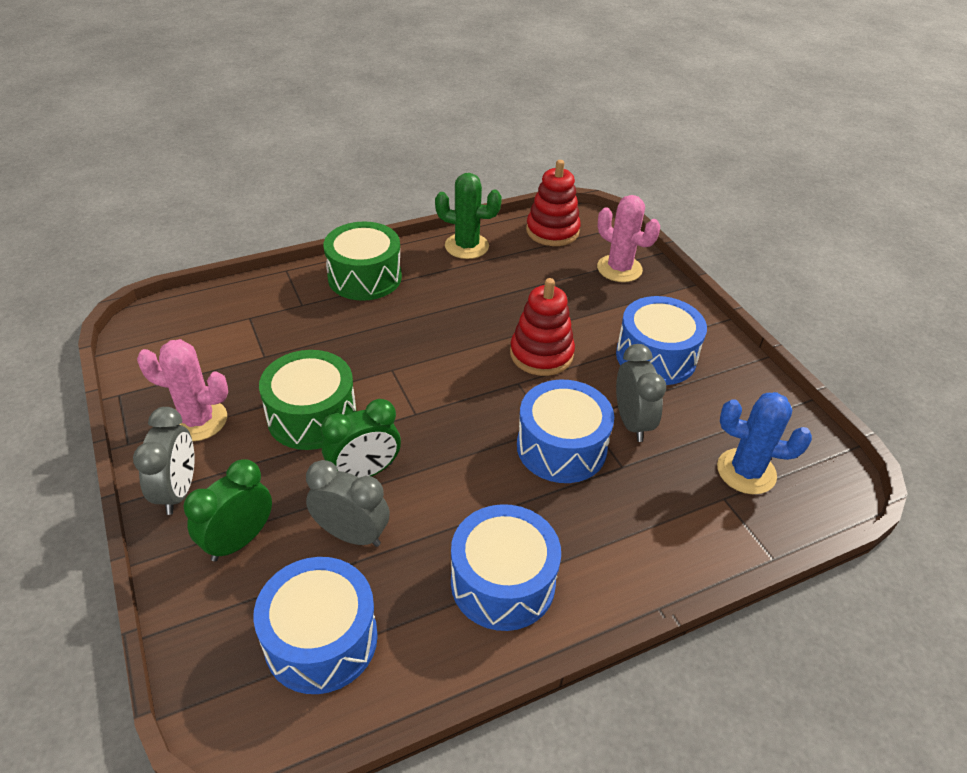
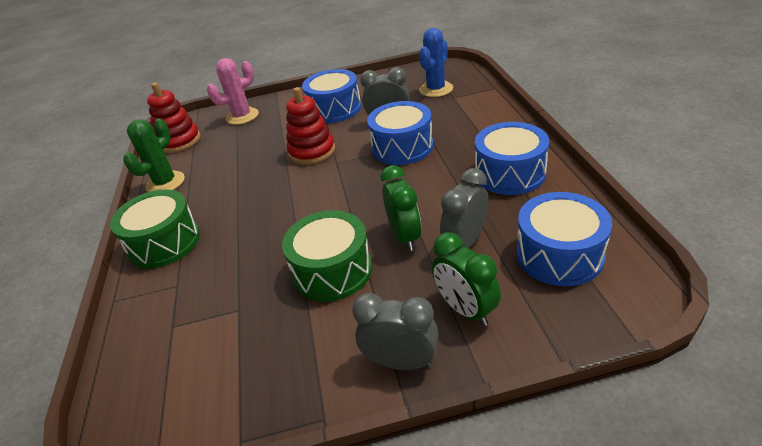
camera: 70 degrees left, 5 degrees down
pink cactus [137,339,228,441] -> none

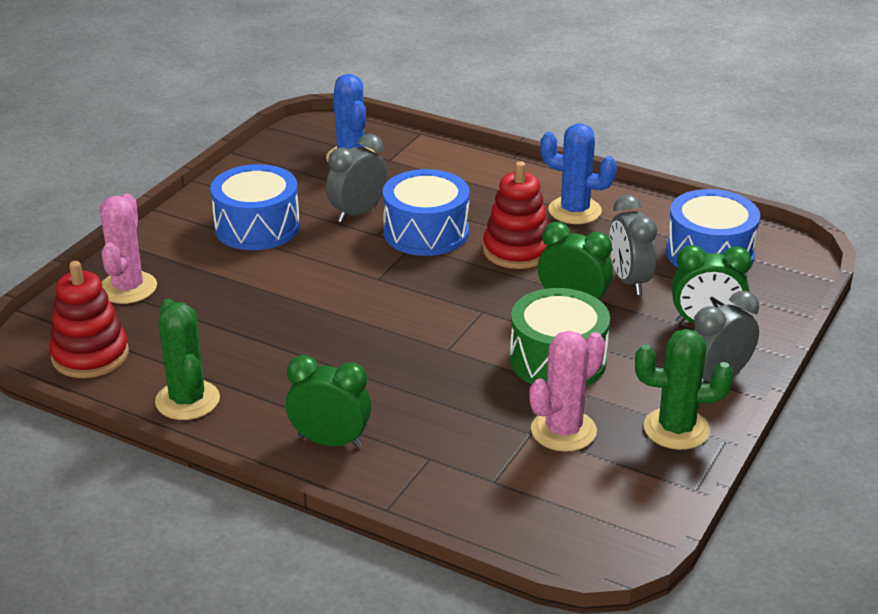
camera: 55 degrees left, 5 degrees down
green drum [110,189,200,268] -> green clock [286,355,371,448]
red stacking toy [286,87,335,165] -> red stacking toy moved to [483,161,549,269]
blue drum [475,122,549,195] -> blue cactus [540,123,617,224]
none -> pink cactus [529,331,605,452]
none -> green cactus [635,329,733,450]

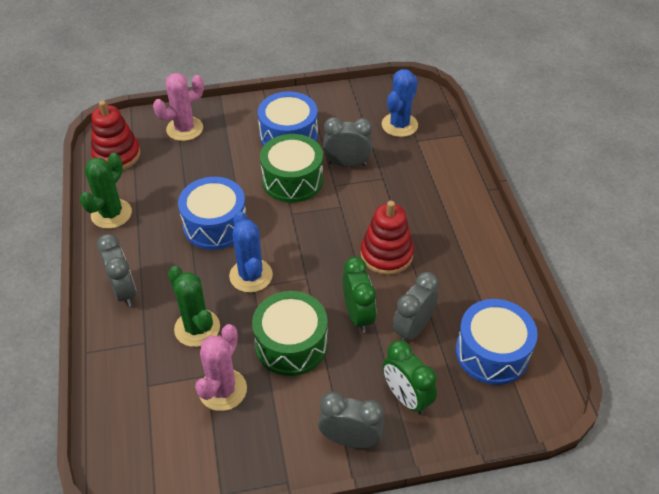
camera: 50 degrees right, 15 degrees up
green clock [286,355,371,448] -> grey clock [97,234,136,307]
blue drum [383,169,470,256] -> blue drum moved to [178,177,247,250]
pink cactus [529,331,605,452] -> pink cactus turned 75 degrees counterclockwise [195,324,247,411]
blue cactus [540,123,617,224] -> blue cactus moved to [229,212,273,293]
green cactus [635,329,733,450] -> green cactus moved to [168,266,220,347]
none -> green drum [260,134,323,203]

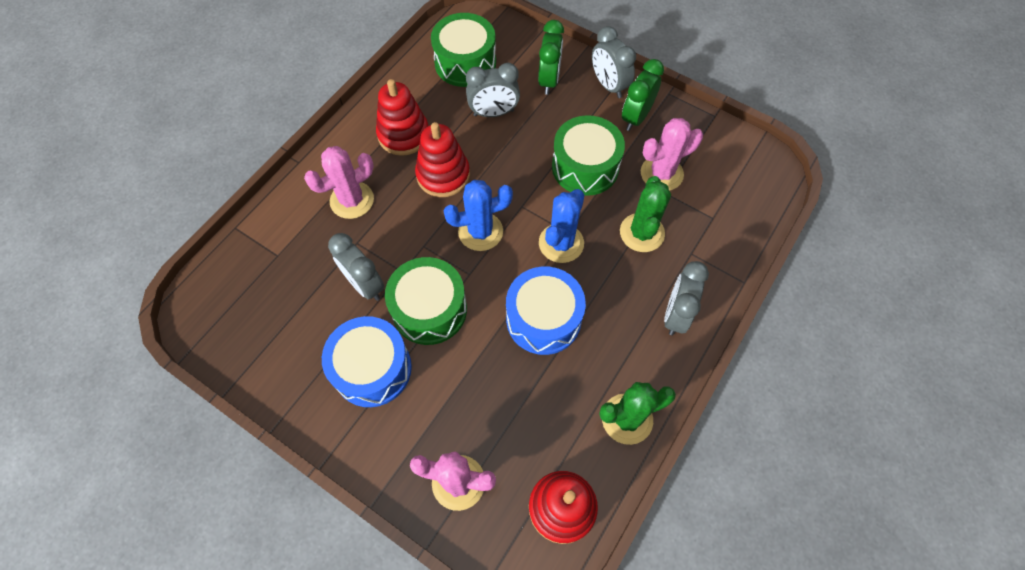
camera: 135 degrees left, 15 degrees up
green clock [343,257,376,333] -> green clock moved to [622,59,664,131]
blue cactus [382,69,418,137] -> blue cactus moved to [444,180,513,251]
blue drum [456,299,538,385] -> green drum [431,13,496,87]
none -> pink cactus [304,146,374,219]
none -> red stacking toy [376,79,428,156]

